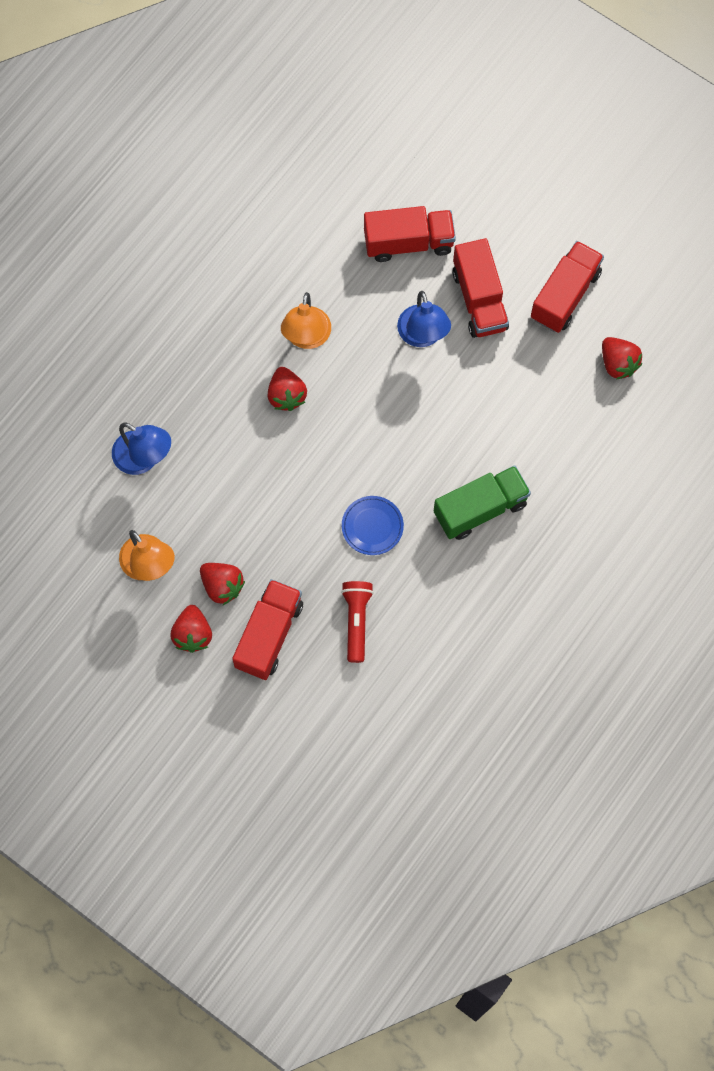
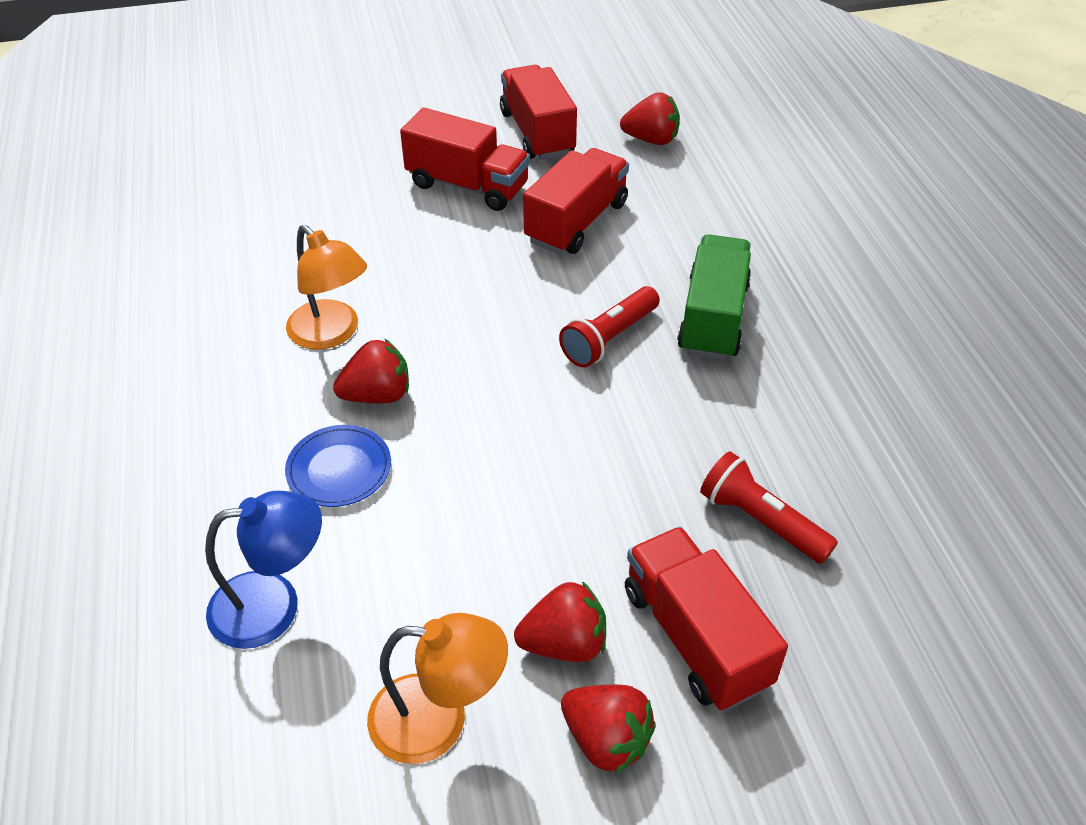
camera: 50 degrees left, 25 degrees down
red strawberry [267,367,307,411] -> red strawberry turned 45 degrees counterclockwise [333,338,409,403]
blue plate [342,496,404,555] -> blue plate moved to [285,425,391,507]
red truck [364,206,456,262] -> red truck moved to [523,148,629,254]
blue lamp [397,291,451,347] -> none
none -> red flashlight [559,286,660,367]

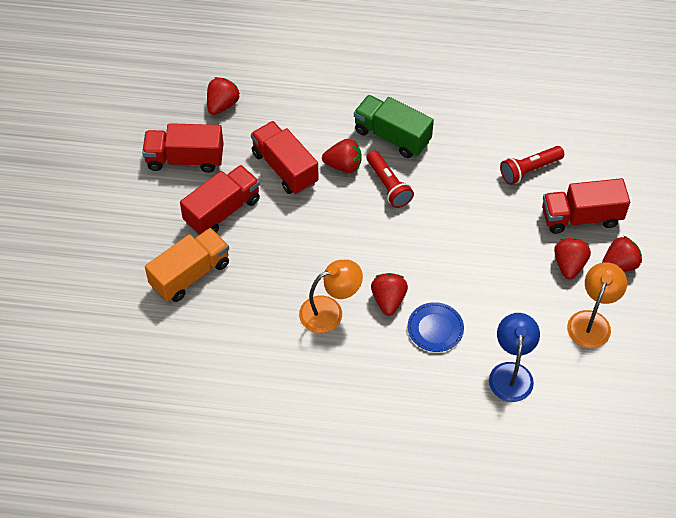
camera: 70 degrees left, 10 degrees up
none -> orange truck [145,228,229,302]
none -> red strawberry [322,139,362,173]

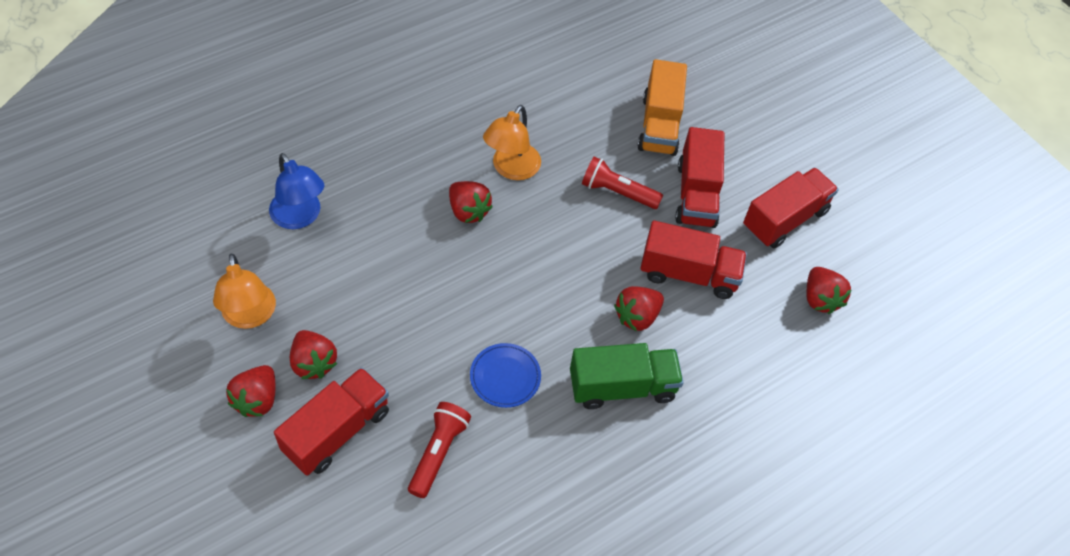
camera: 135 degrees right, 0 degrees up
red flashlight [366,150,414,208] -> red flashlight moved to [582,157,663,209]
blue plate [407,302,464,352] -> blue plate moved to [470,343,541,408]

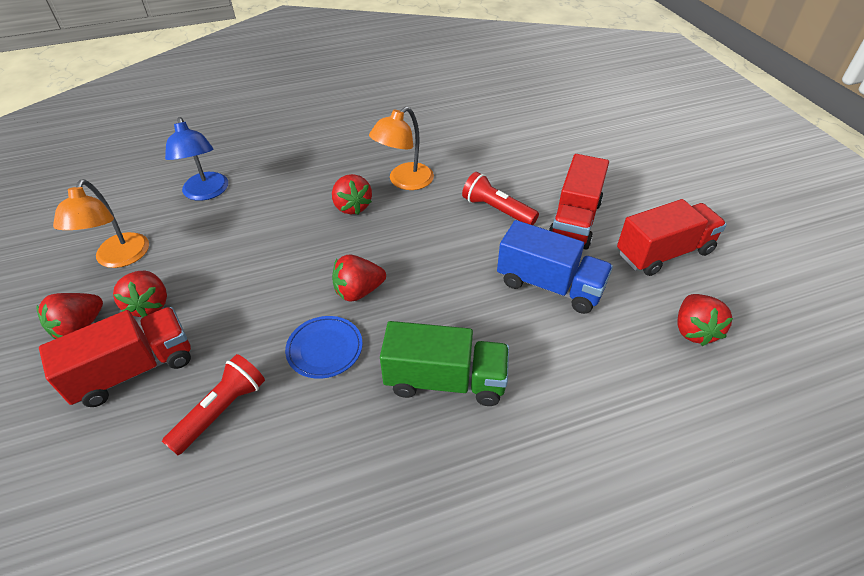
camera: 20 degrees right, 10 degrees down
red strawberry [614,286,664,332] -> red strawberry moved to [332,254,386,301]
orange truck [637,59,687,156] -> none
red truck [640,220,747,299] -> blue truck [497,220,613,314]

